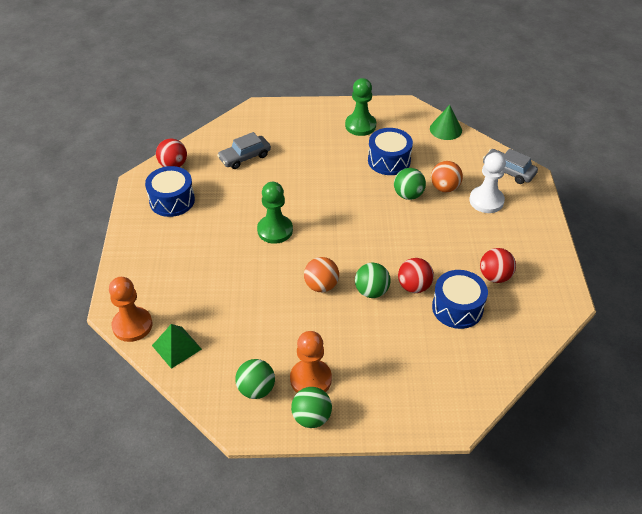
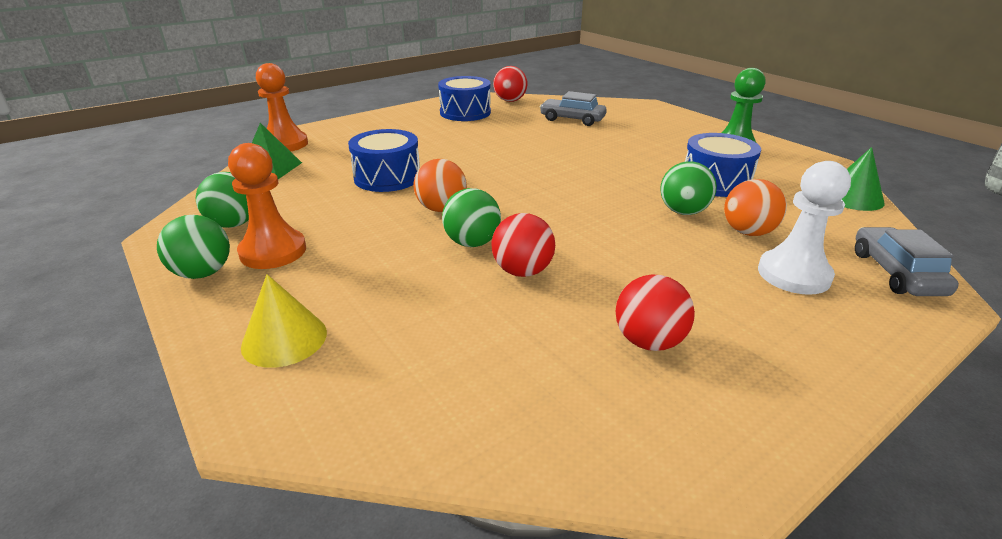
camera: 55 degrees right, 15 degrees down
green pawn [257,182,293,244] -> none
blue drum [432,270,488,329] -> blue drum moved to [348,129,420,192]
none -> yellow cone [241,274,327,368]

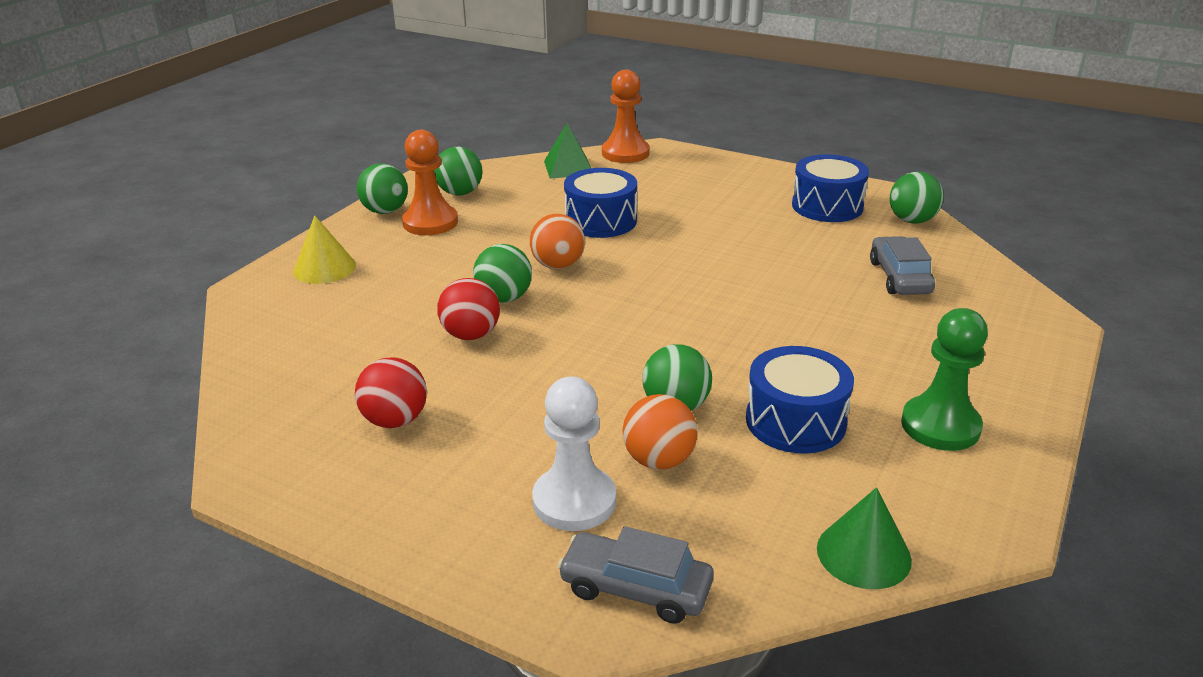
camera: 65 degrees right, 0 degrees up
red ball [493,66,528,102] -> green ball [890,172,944,224]
grey car [855,227,959,296] -> grey car turned 135 degrees counterclockwise [557,526,714,624]

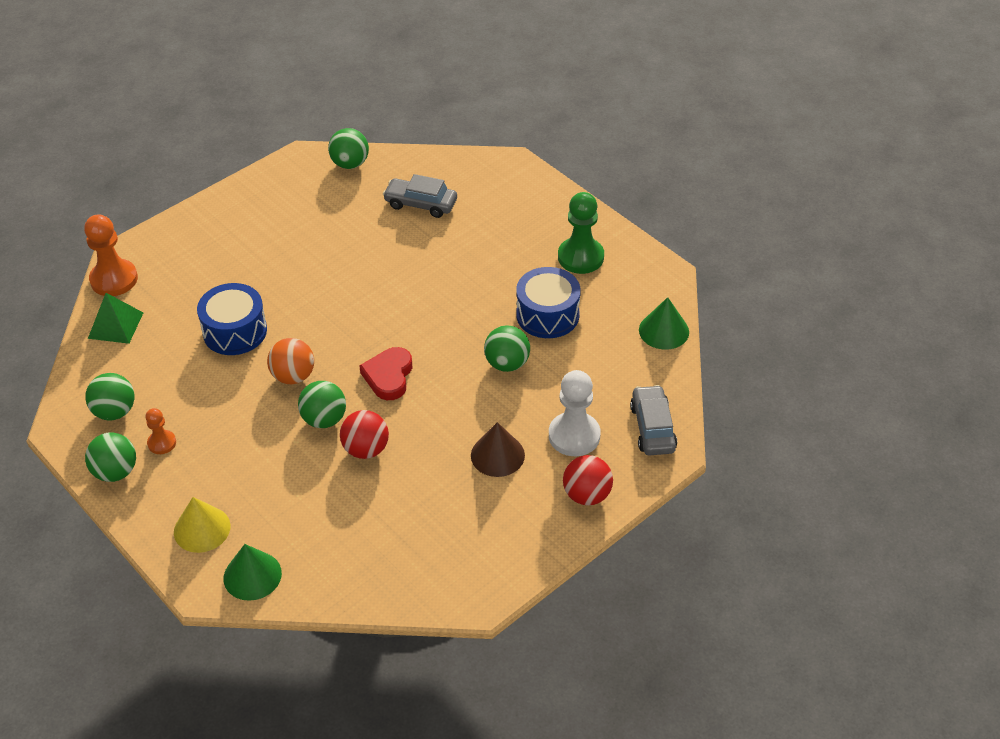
camera: 70 degrees left, 15 degrees up
red ball [355,357,427,428] -> red ball moved to [563,455,613,506]
orange pawn [402,130,458,235] -> orange pawn [146,408,176,454], size x0.54
grey car [557,526,714,624] -> grey car turned 135 degrees clockwise [630,385,677,455]
orange ball [622,394,698,469] -> none
blue drum [792,154,869,222] -> none
none -> green cone [224,544,282,601]
none -> red heart [359,347,412,400]
none -> brown cone [471,422,525,477]

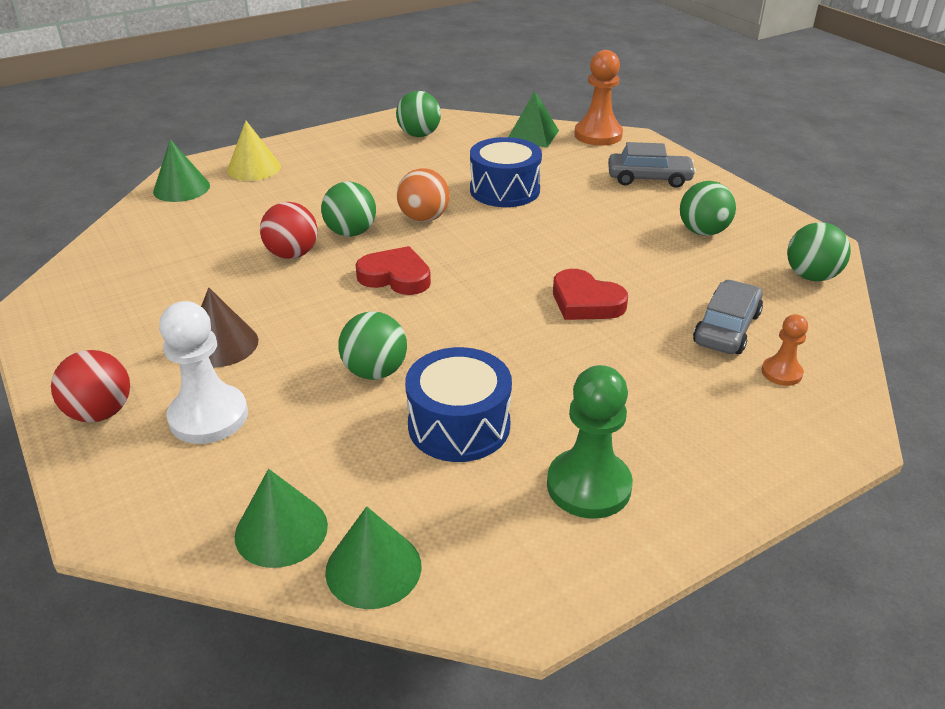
camera: 100 degrees right, 10 degrees down
green ball [85,433,136,482] -> green ball moved to [680,181,736,236]
orange pawn [146,408,176,454] -> orange pawn moved to [762,314,808,386]
grey car [630,385,677,455] -> grey car moved to [608,142,696,188]
none -> green cone [235,469,328,568]
none -> red heart [553,269,628,320]

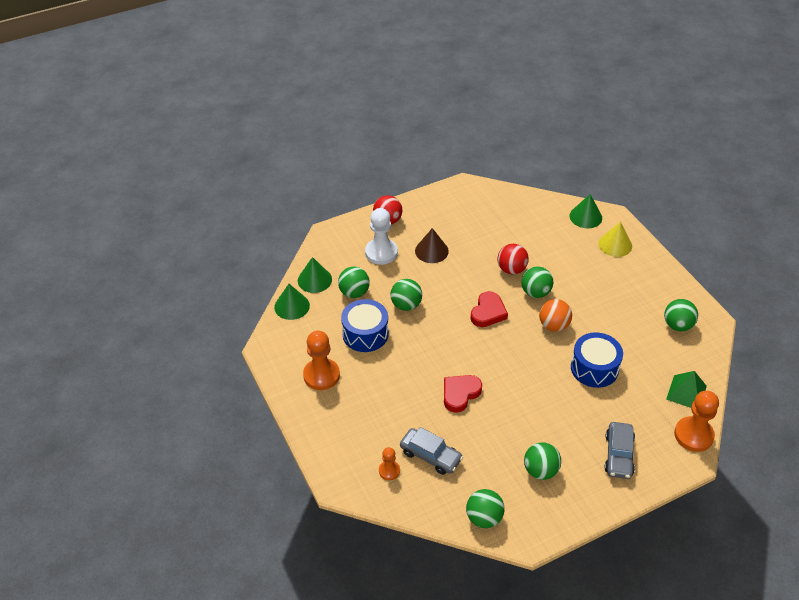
camera: 95 degrees right, 10 degrees up
green pawn [547,365,633,519] -> orange pawn [303,331,340,390]
none -> green ball [338,267,370,298]

